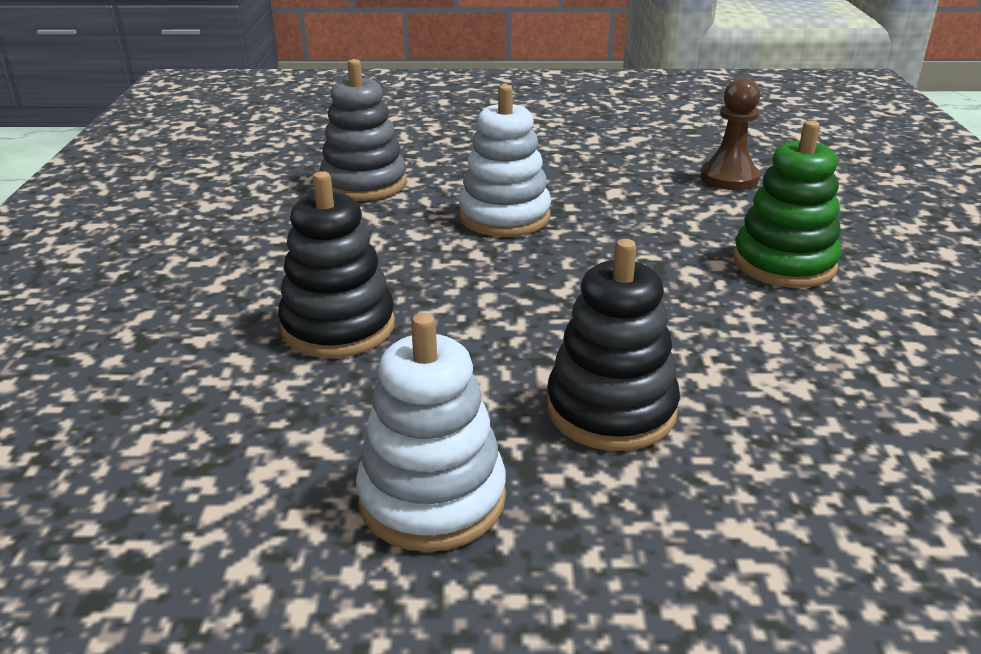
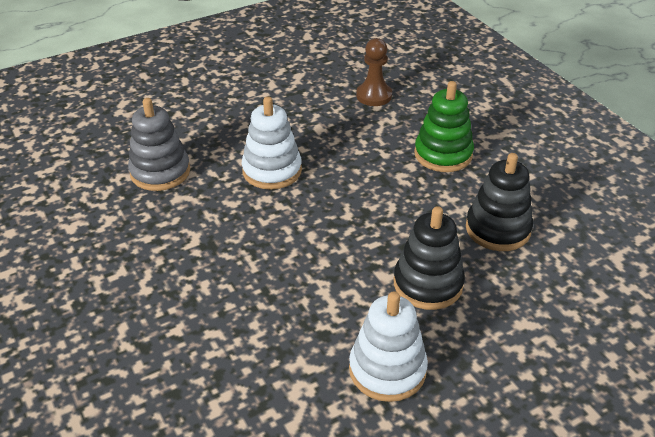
camera: 30 degrees left, 10 degrees up
black stacking toy [278,171,395,358] -> black stacking toy moved to [466,153,533,251]

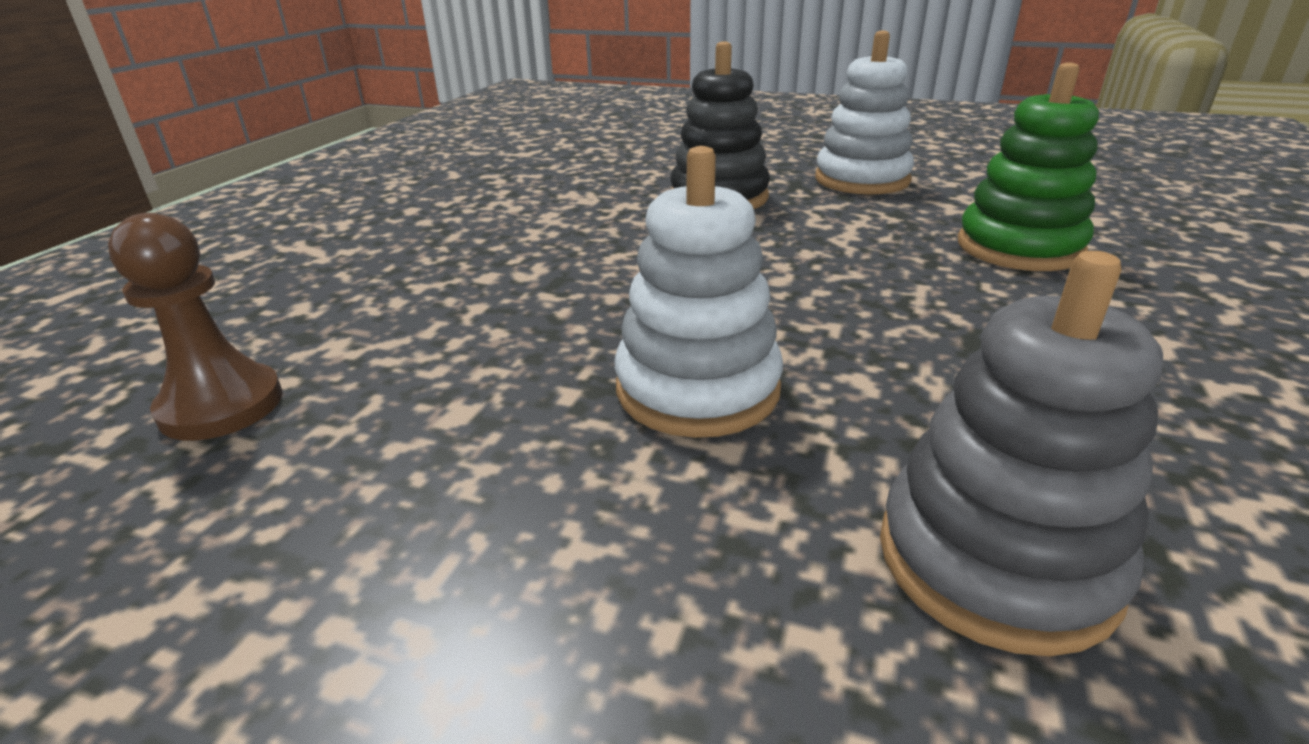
camera: 130 degrees left, 10 degrees down
green stacking toy [414,81,474,172] -> green stacking toy moved to [958,62,1099,271]
black stacking toy [466,153,533,251] -> none

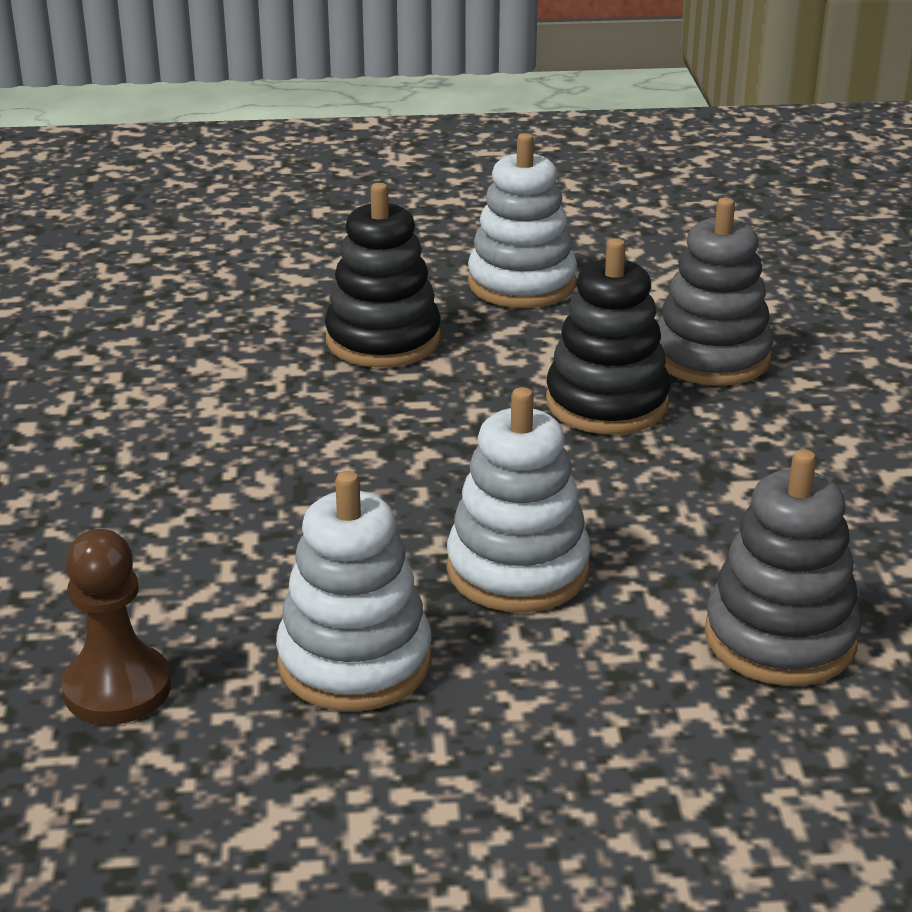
camera: 25 degrees left, 0 degrees up
green stacking toy [958,62,1099,271] -> grey stacking toy [657,198,773,386]
none -> white stacking toy [276,471,432,711]
none -> black stacking toy [546,238,670,434]

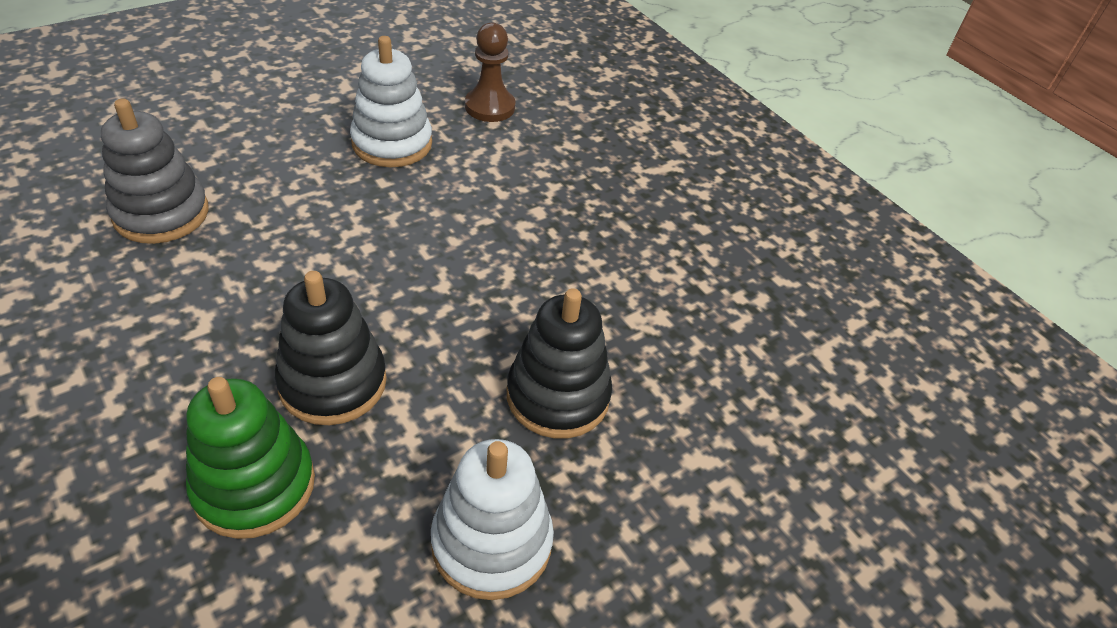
camera: 145 degrees right, 15 degrees up
white stacking toy [447,387,591,612] -> none
grey stacking toy [657,198,773,386] -> green stacking toy [186,377,315,539]

